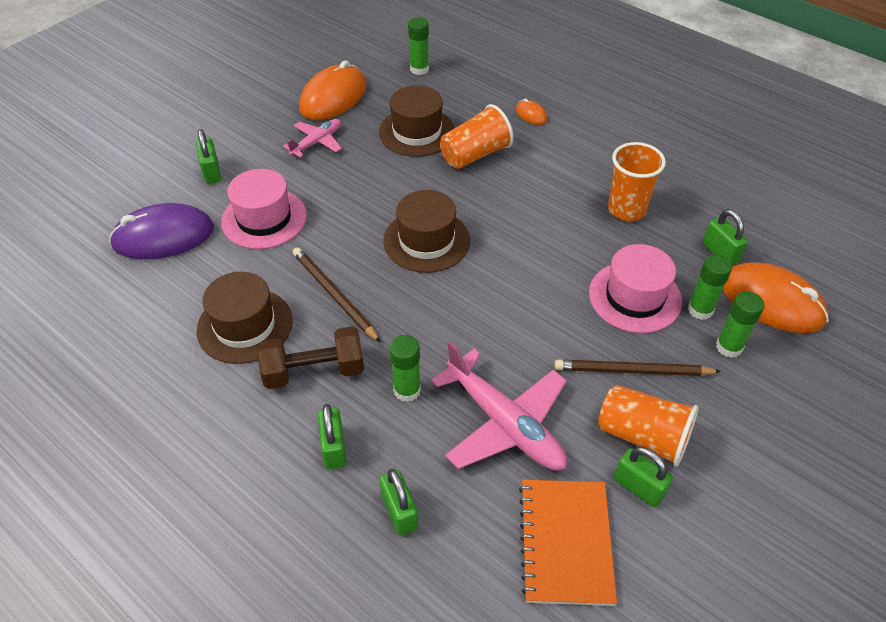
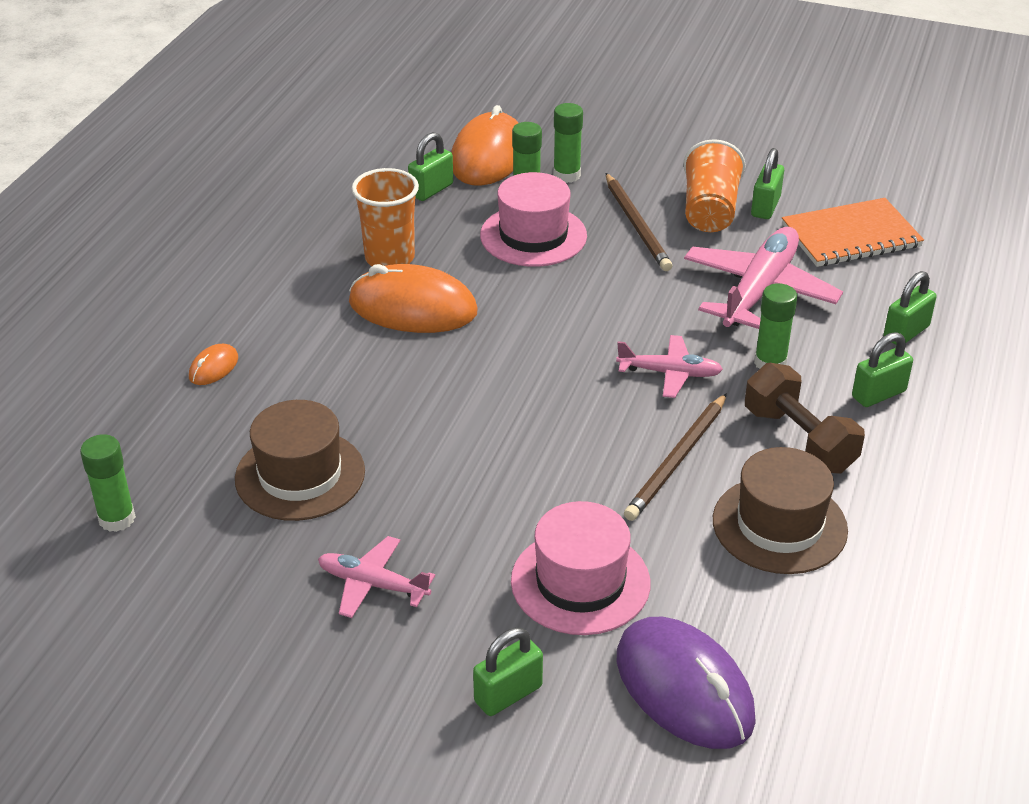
camera: 110 degrees left, 10 degrees down
orange mouse [299,60,366,120] -> orange mouse moved to [349,264,478,333]
brown hat [383,190,470,273] -> none
orange cup [440,104,514,169] -> none
none -> pink plane [616,335,723,398]

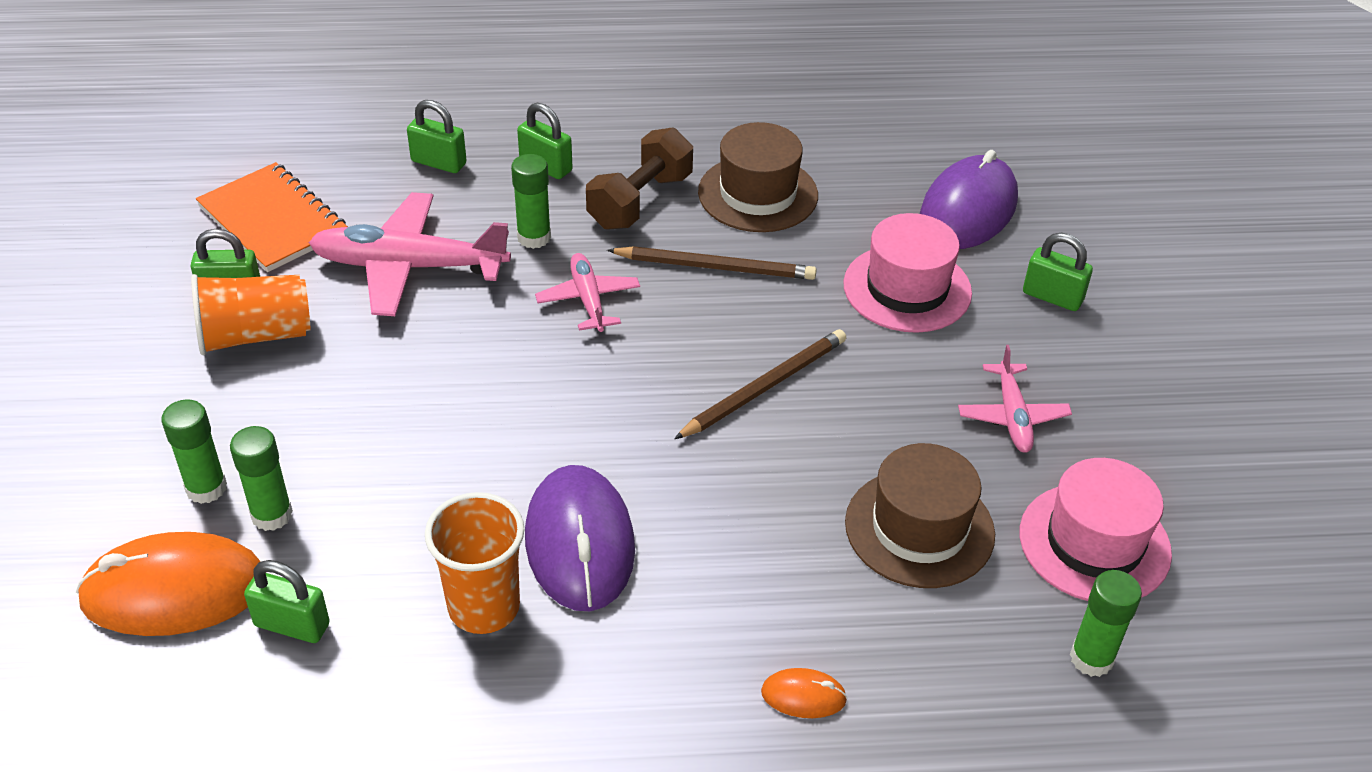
camera: 115 degrees left, 5 degrees up
orange mouse [349,264,478,333] -> purple mouse [525,465,635,611]
pink hat [480,172,587,267] -> pink hat moved to [1020,458,1172,601]
brown pencil [606,173,672,271] -> brown pencil moved to [674,329,846,439]

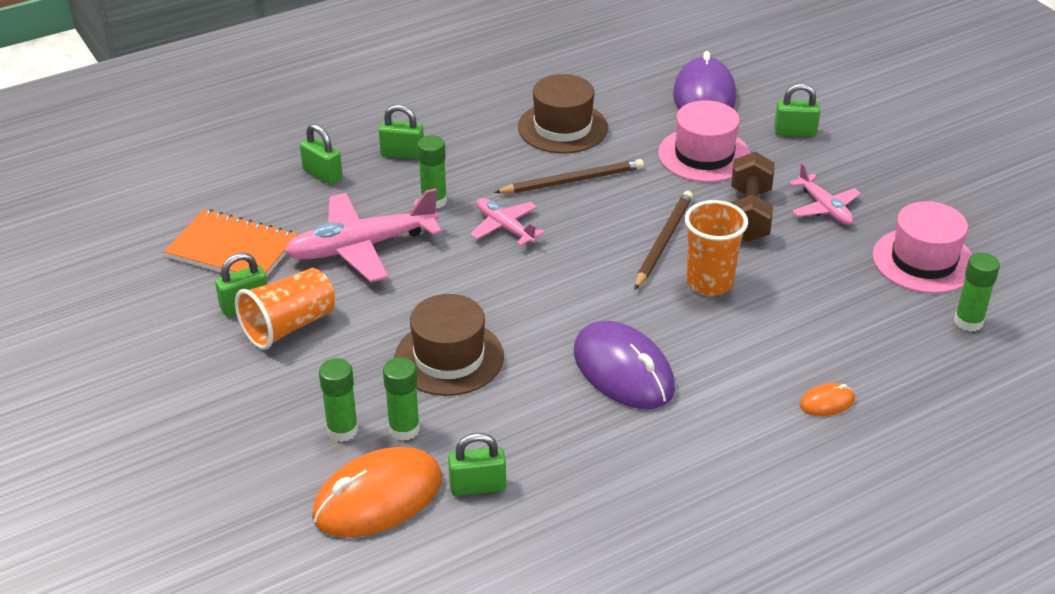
camera: 25 degrees left, 5 degrees down
green padlock [407,100,467,173] -> green padlock turned 45 degrees clockwise [300,124,343,185]
orange cup [425,492,525,634] -> orange cup moved to [685,200,748,296]
brown dumbbell [586,127,693,230] -> brown dumbbell moved to [731,151,775,242]
brown hat [845,443,995,588] -> brown hat moved to [395,294,504,396]

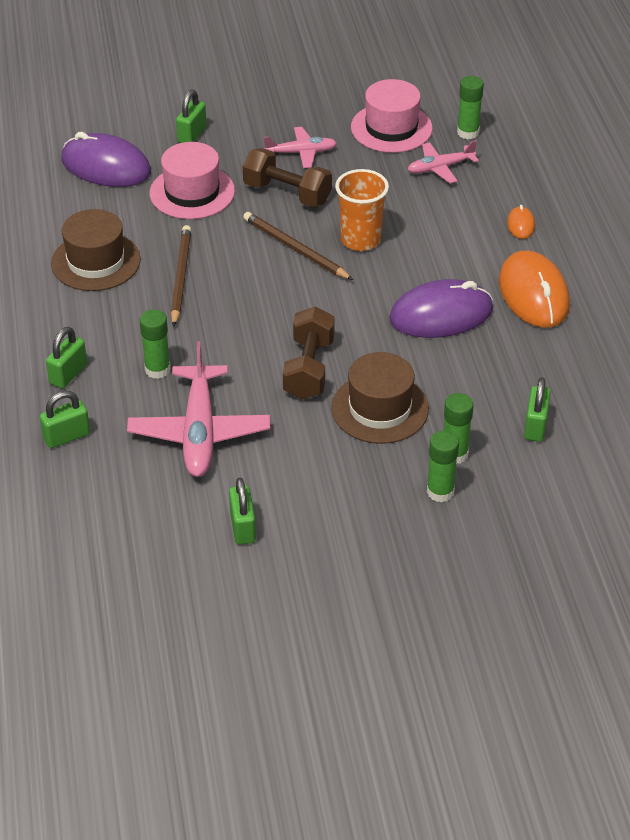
camera: 70 degrees left, 5 degrees up
orange notebook [164,209,298,277] -> none
orange cup [235,268,335,350] -> none
orange mouse [312,447,442,538] -> orange mouse moved to [499,251,570,328]
pink plane [470,198,545,246] -> pink plane moved to [407,140,479,183]
none -> brown dumbbell [283,306,335,400]

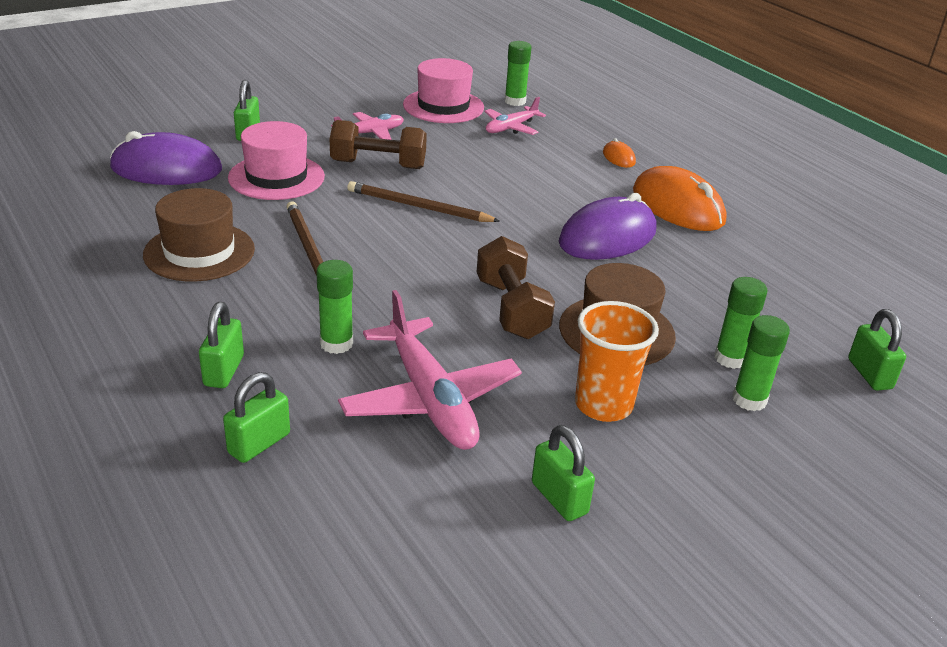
camera: 25 degrees left, 10 degrees down
orange cup [335,169,389,251] -> orange cup moved to [575,301,659,422]
green padlock [524,377,551,442] -> green padlock moved to [848,309,906,390]

